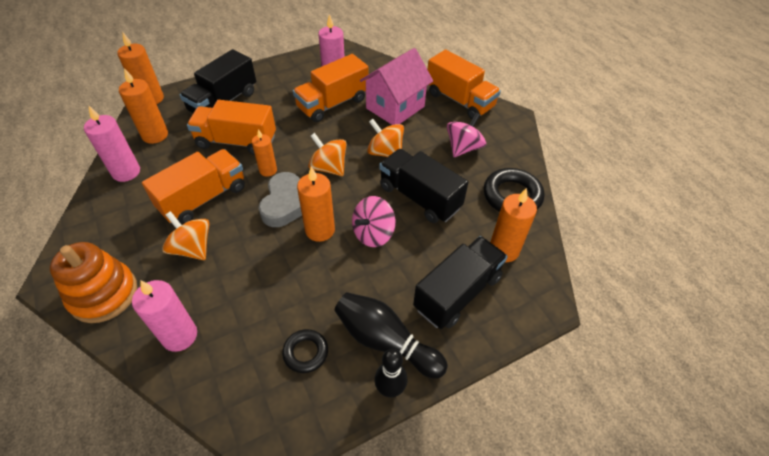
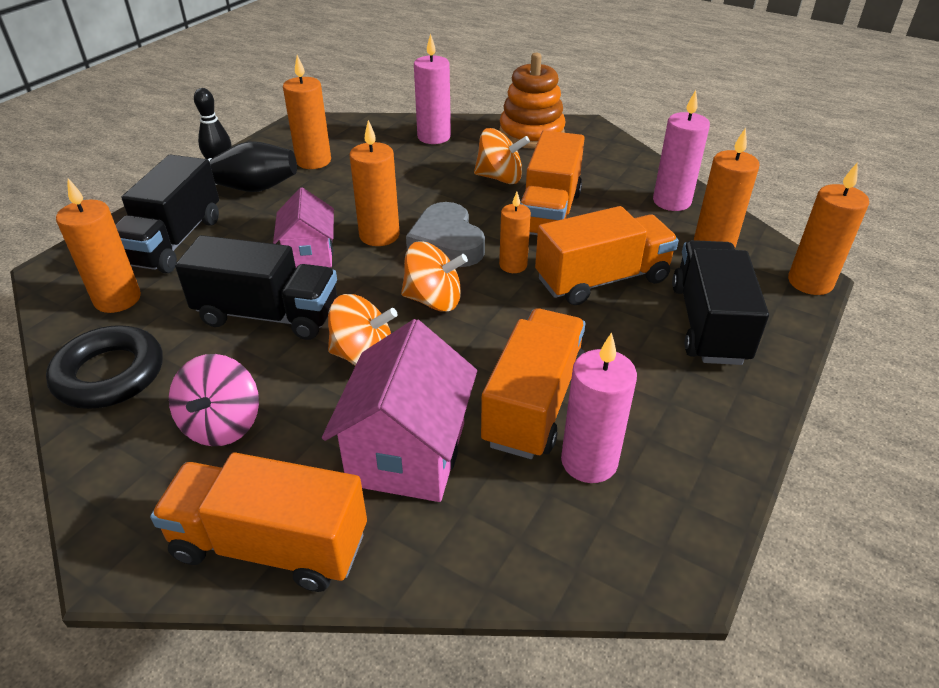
camera: 150 degrees right, 10 degrees down
black ring [282,329,328,373] -> orange candle [283,55,331,169]
pink spinning top [352,196,396,247] -> pink house [273,187,334,268]

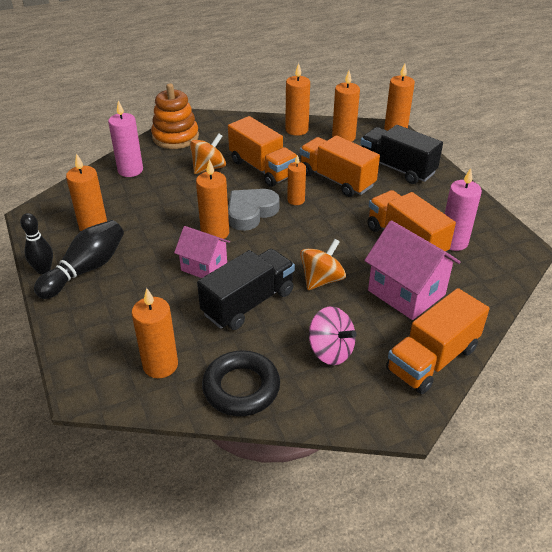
camera: 55 degrees left, 0 degrees up
black truck [115,155,219,273] -> none
orange spinning top [401,241,468,312] -> none
grey heart [406,202,485,267] -> grey heart turned 120 degrees clockwise [228,189,279,231]
orange truck [535,206,679,305] -> orange truck turned 60 degrees counterclockwise [300,135,380,197]
pink candle [653,90,710,211] -> orange candle [285,63,310,136]

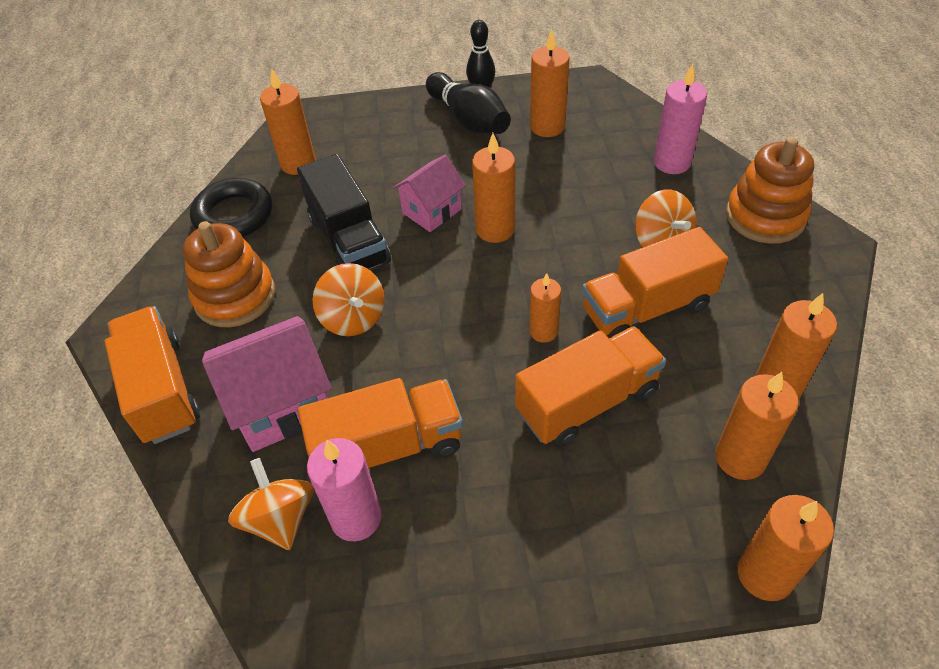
camera: 110 degrees right, 10 degrees up
grey heart [228,189,279,231] -> none
pink spinning top [309,307,357,365] -> orange stacking toy [183,221,275,327]
black truck [360,125,443,184] -> none
none -> orange spinning top [228,458,314,550]

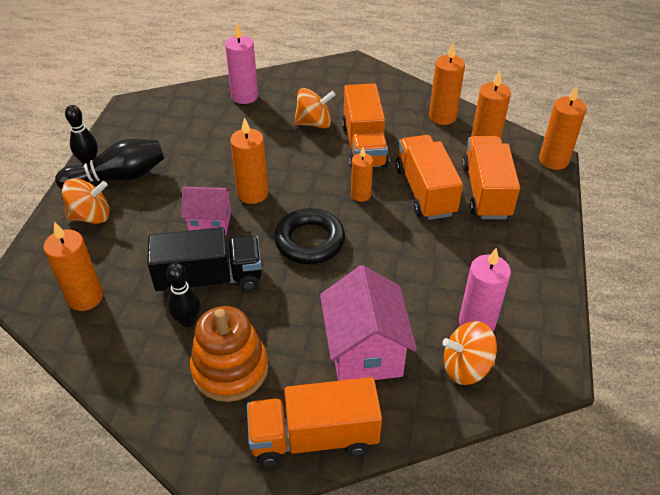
camera: 75 degrees left, 5 degrees down
black ring [190,178,272,237] -> black ring moved to [274,208,345,264]
orange truck [298,378,463,468] -> orange truck moved to [462,136,520,219]
orange spinning top [313,263,384,336] -> orange spinning top moved to [62,178,110,224]
pink house [393,155,466,232] -> pink house turned 60 degrees counterclockwise [181,187,232,235]
orange candle [530,29,570,137] -> none
orange stacking toy [726,137,814,244] -> none
none -> black bowling pin [166,263,200,327]

